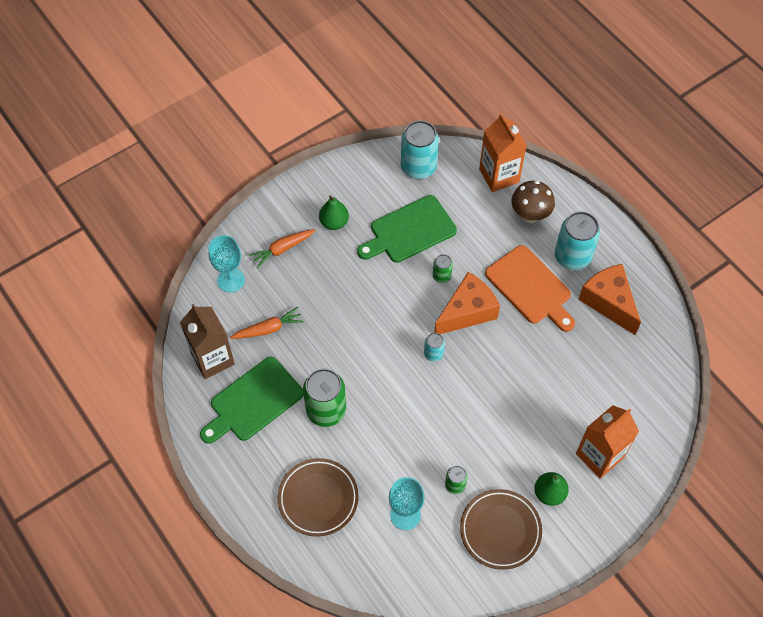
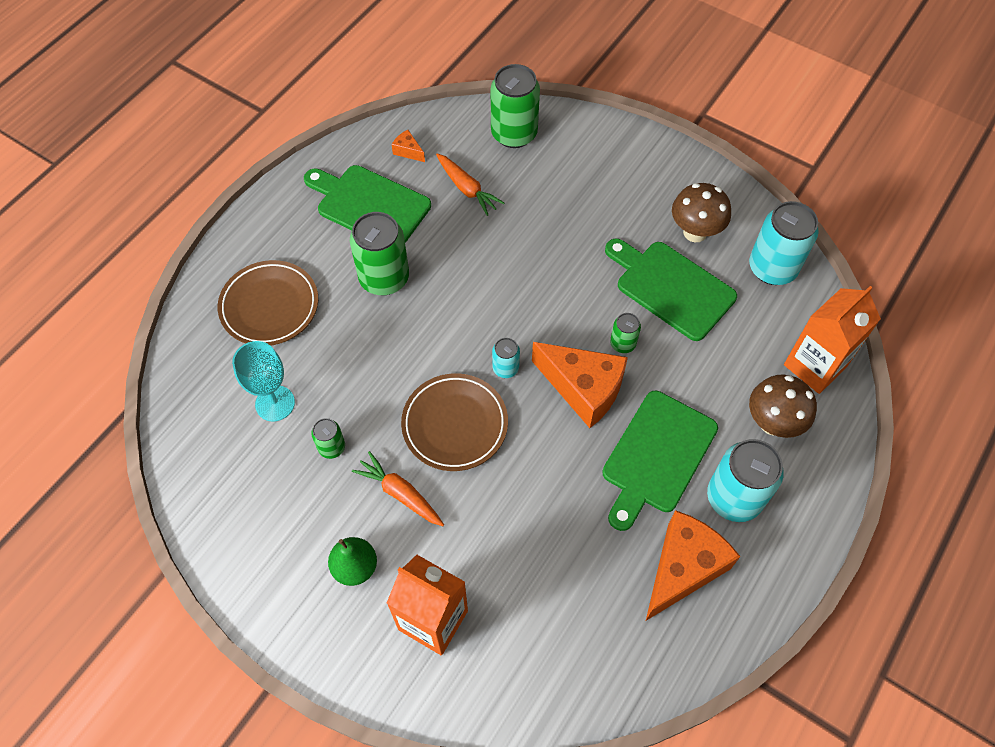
camera: 70 degrees right, 0 degrees up
brown carton [180,304,235,379] -> orange cheese [392,130,425,162]
turquoise goblet [208,235,245,292] -> green can [491,64,540,148]
orange carrot [249,229,315,268] -> orange carrot moved to [352,451,444,526]
green pear [319,196,349,230] -> none
brown plate [460,489,542,570] -> brown plate moved to [401,373,508,471]
orange cutting board [485,245,575,332] -> green cutting board [602,391,718,531]
none -> brown mushroom [672,183,731,242]

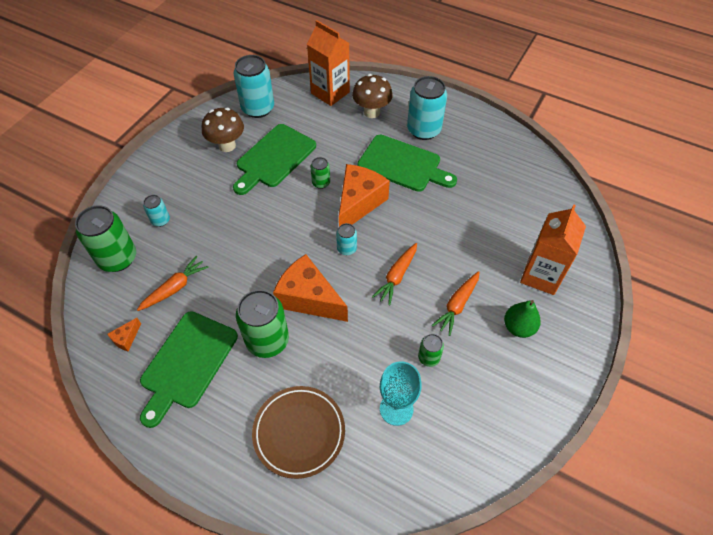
camera: 95 degrees left, 5 degrees down
brown plate [401,373,508,471] -> orange carrot [372,243,417,305]
orange cheese [646,510,741,621] -> orange cheese moved to [273,254,348,322]
none -> turquoise can [143,195,170,227]

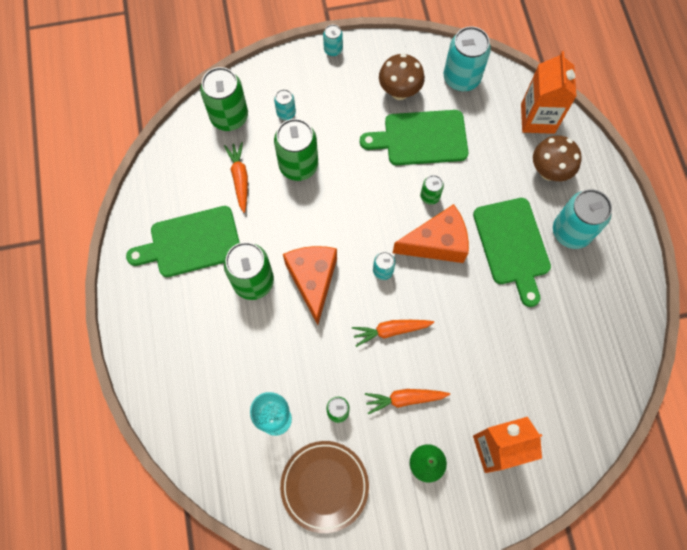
camera: 50 degrees right, 15 degrees up
orange cheese [107,318,141,351] -> none
orange carrot [137,256,209,311] -> orange carrot turned 105 degrees counterclockwise [224,142,248,213]
brown plate [252,386,345,479] -> brown plate moved to [280,441,369,533]
none -> green can [274,119,318,181]
none -> turquoise can [323,24,343,56]

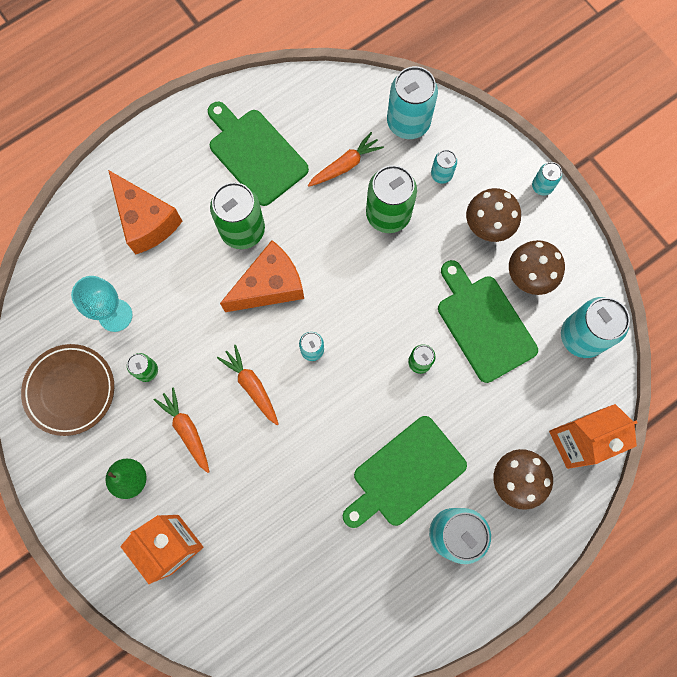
camera: 65 degrees right, 5 degrees up
green can [200,67,248,131] -> turquoise can [387,66,438,139]
orange cheese [393,204,469,263] -> orange cheese moved to [108,170,182,255]
none -> brown mushroom [466,188,521,242]

